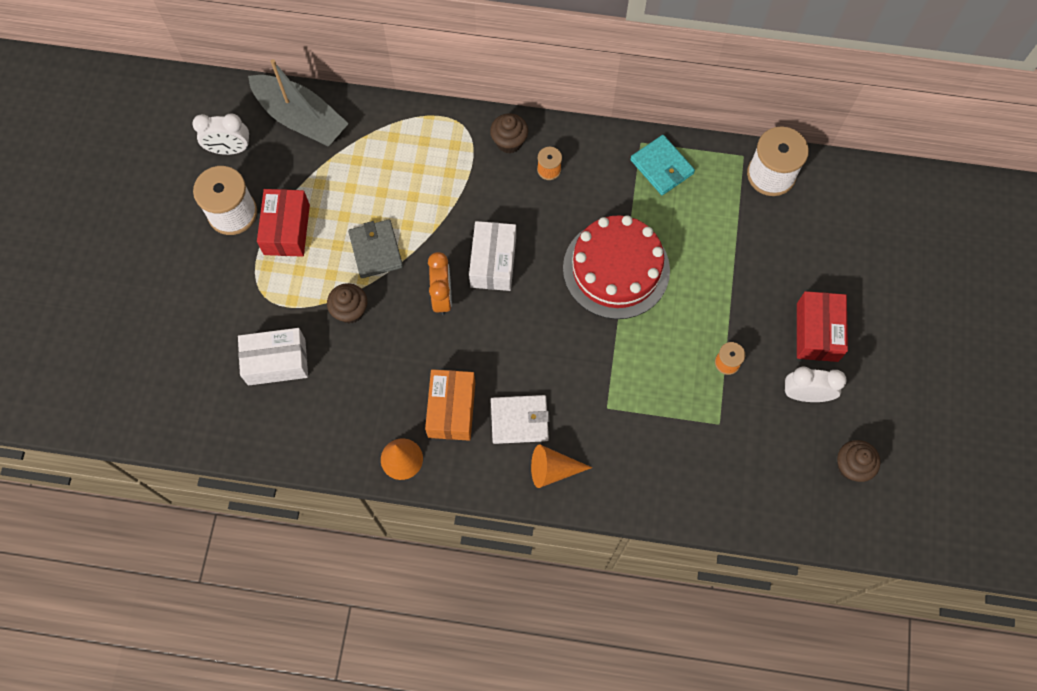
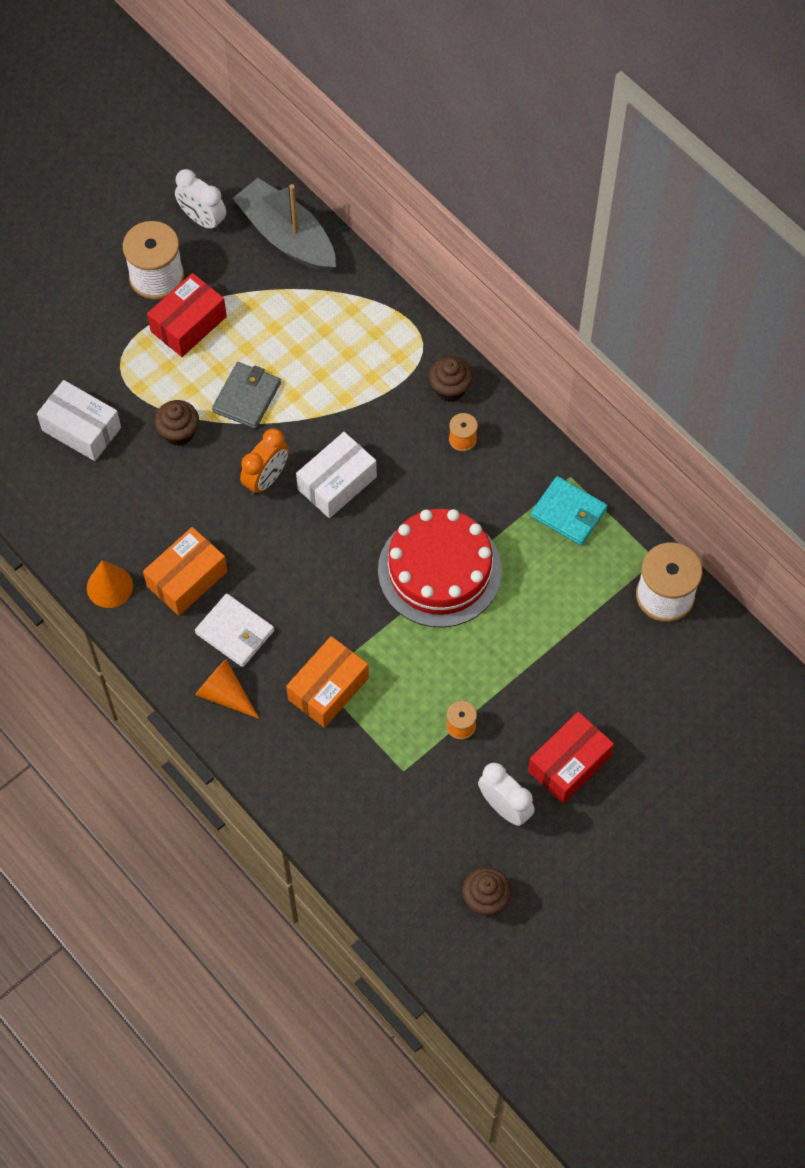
camera: 40 degrees right, 5 degrees down
grey boat [248,59,349,146] -> grey boat turned 150 degrees clockwise [233,178,336,272]
turquoise wallet [630,135,695,195] -> turquoise wallet turned 60 degrees counterclockwise [531,476,608,545]
none -> orange box [286,636,369,728]

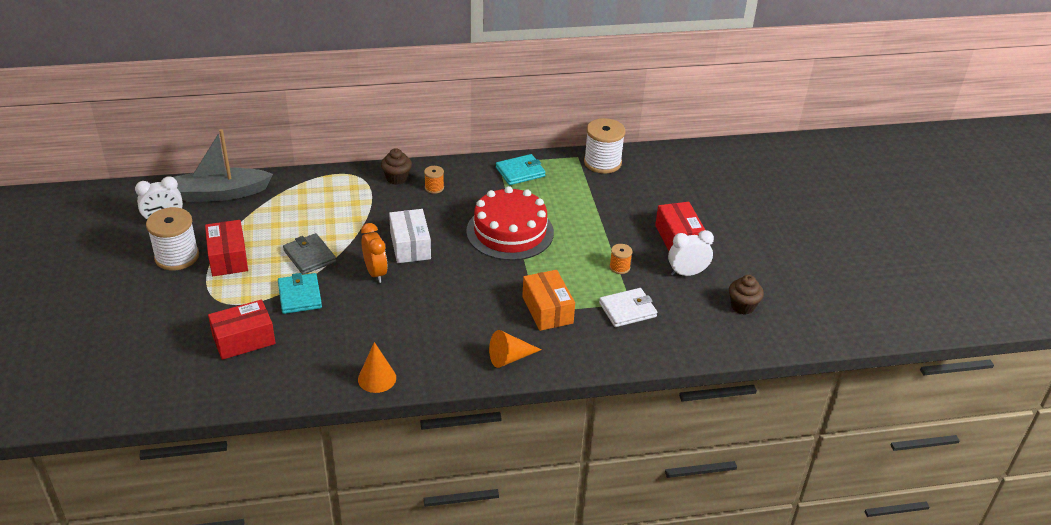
camera: 60 degrees left, 25 degrees down
white box [37,380,121,461] -> red box [208,300,276,360]
orange box [143,527,228,616] -> none
brown cupcake [154,400,199,446] -> turquoise wallet [278,273,322,314]
white wallet [195,593,274,667] -> white wallet moved to [599,288,657,327]

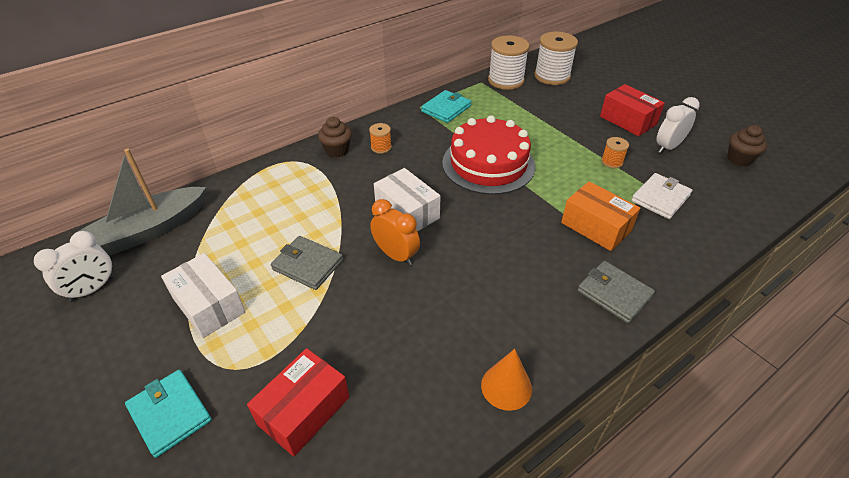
camera: 25 degrees left, 5 degrees up
white spool [146,207,199,270] -> white spool moved to [534,32,578,85]
red box [205,220,248,276] -> white box [161,253,245,338]
turquoise wallet [278,273,322,314] -> turquoise wallet moved to [125,370,212,458]
orange cone [489,330,541,368] -> grey wallet [577,261,655,324]

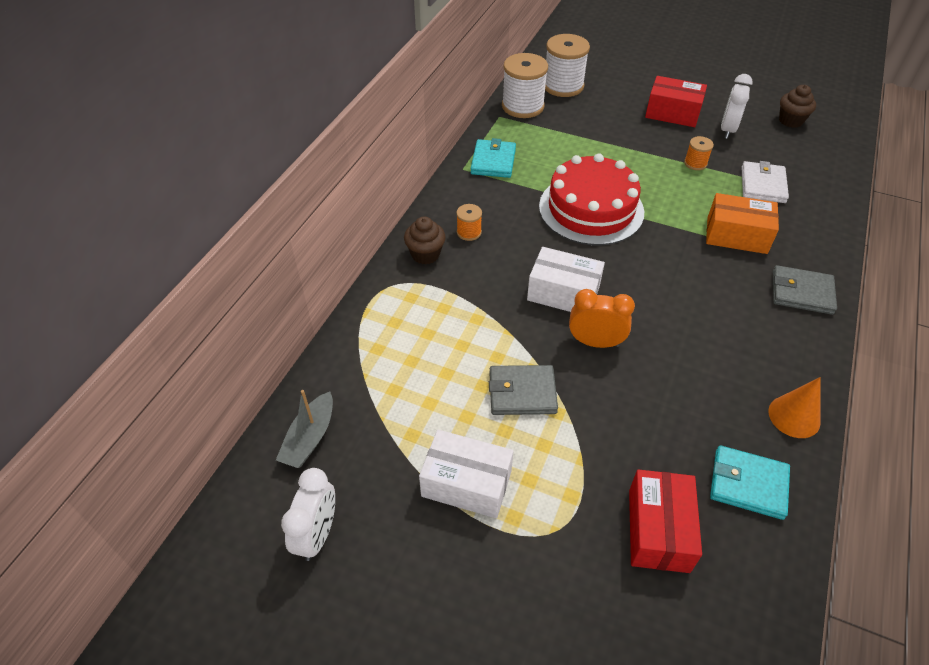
camera: 30 degrees left, 5 degrees up
grey boat [79,148,206,256] -> grey boat [276,390,333,468], size x0.58
turquoise wallet [125,370,212,458] -> turquoise wallet moved to [710,445,790,520]

